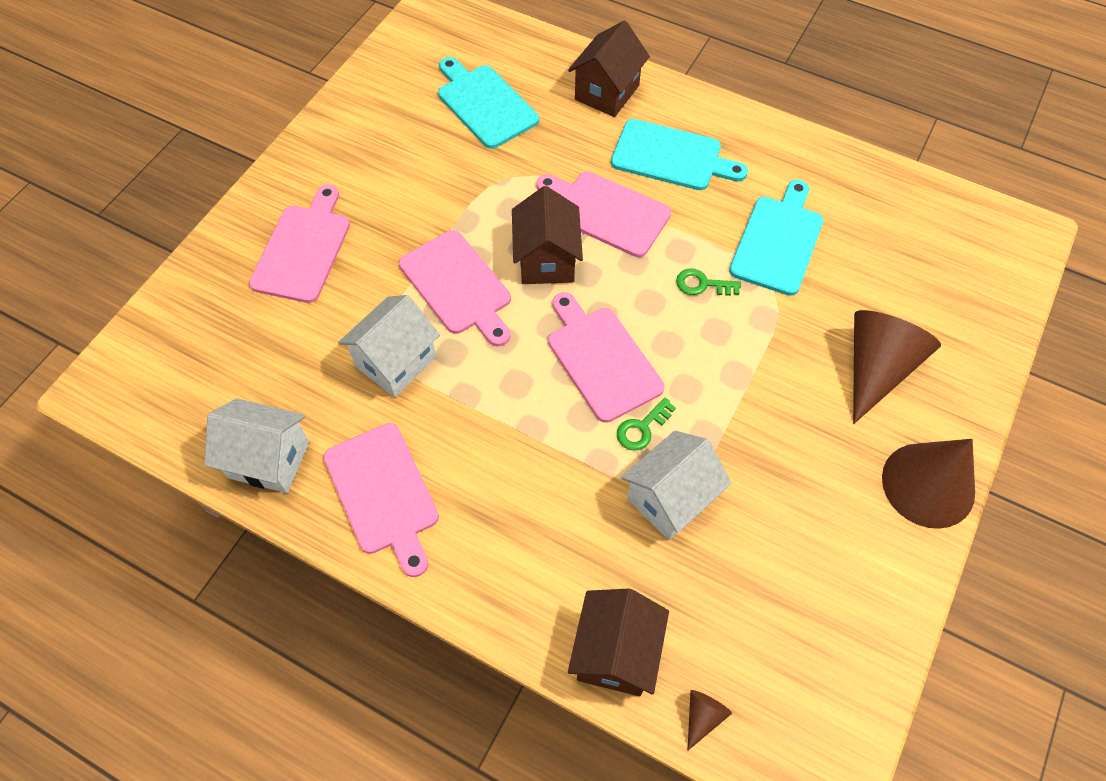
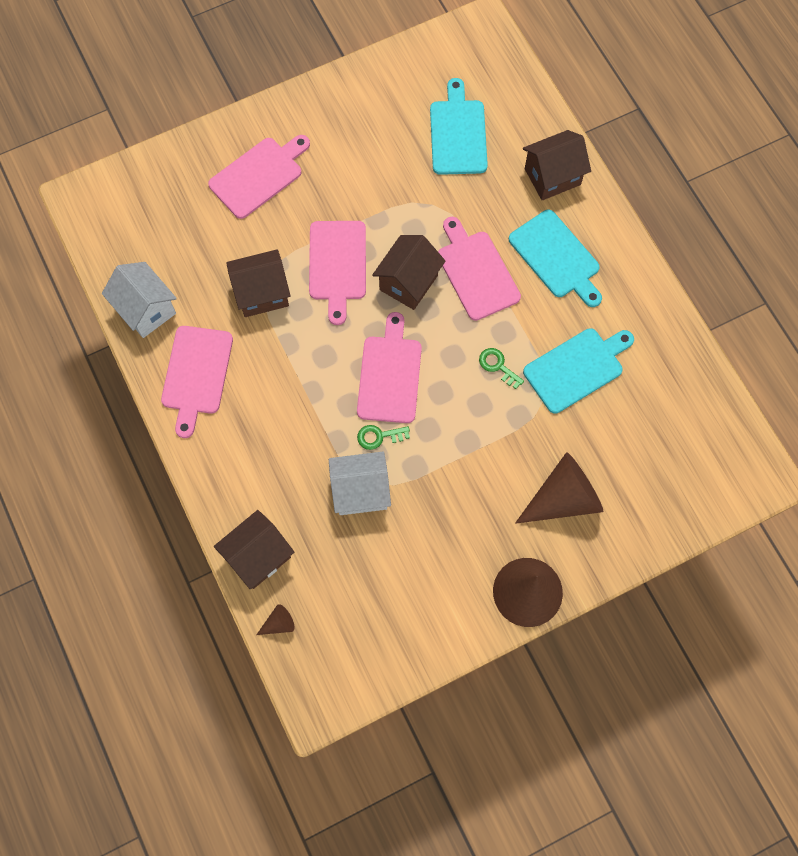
camera: 35 degrees right, 10 degrees up
white house [338,295,440,397] -> brown house [226,249,291,317]

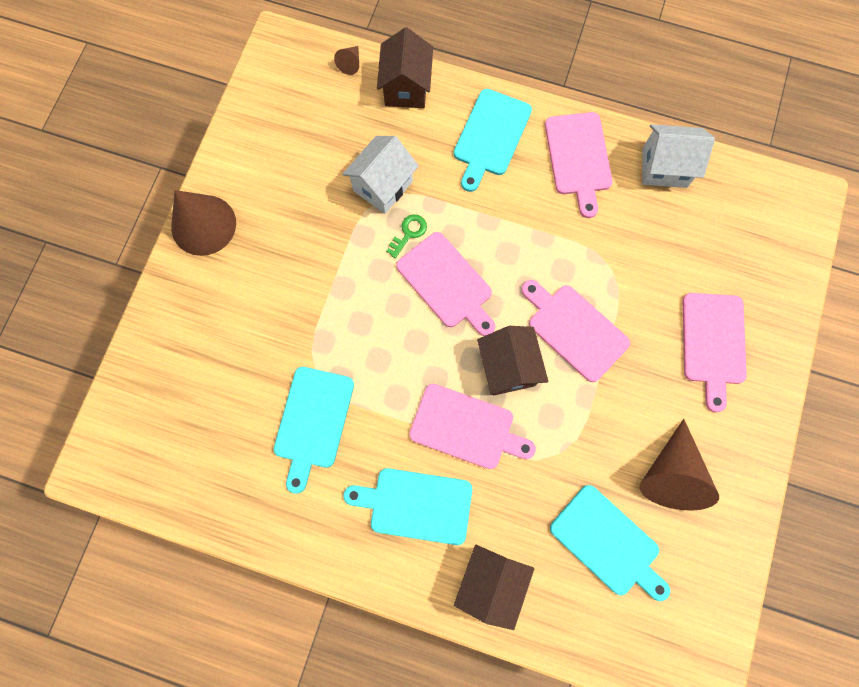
camera: 135 degrees right, 5 degrees up
pink cutting board [161,326,233,438] -> pink cutting board turned 150 degrees counterclockwise [545,112,613,218]
brown house [226,249,291,317] -> none
green key [479,348,524,389] -> none
brown cone [515,452,603,524] -> brown cone moved to [639,419,719,510]
none -> turquoise cutting board [454,89,532,192]

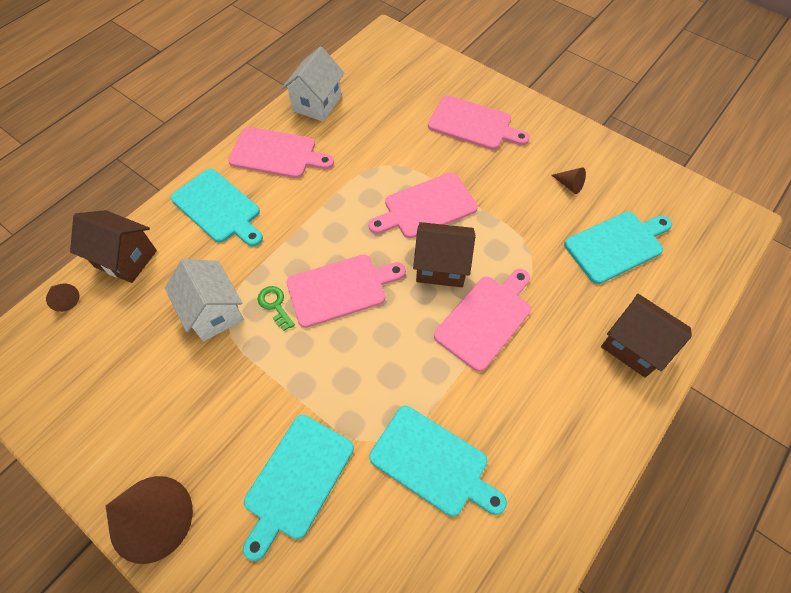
camera: 70 degrees left, 15 degrees down
turquoise cutting board [343,468,472,545] -> turquoise cutting board moved to [243,415,354,561]
brown cone [639,419,719,510] -> brown cone [552,167,586,194], size x0.43

